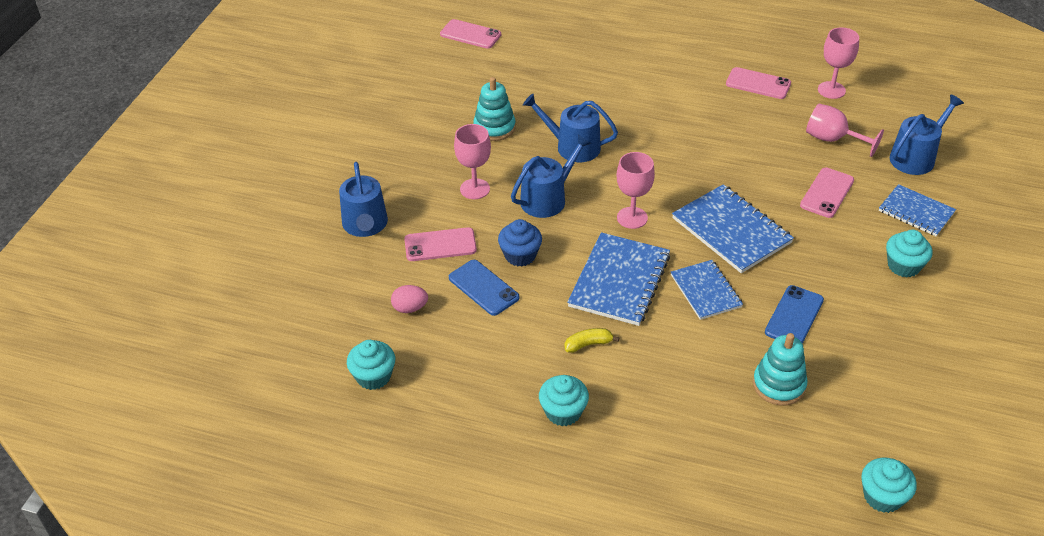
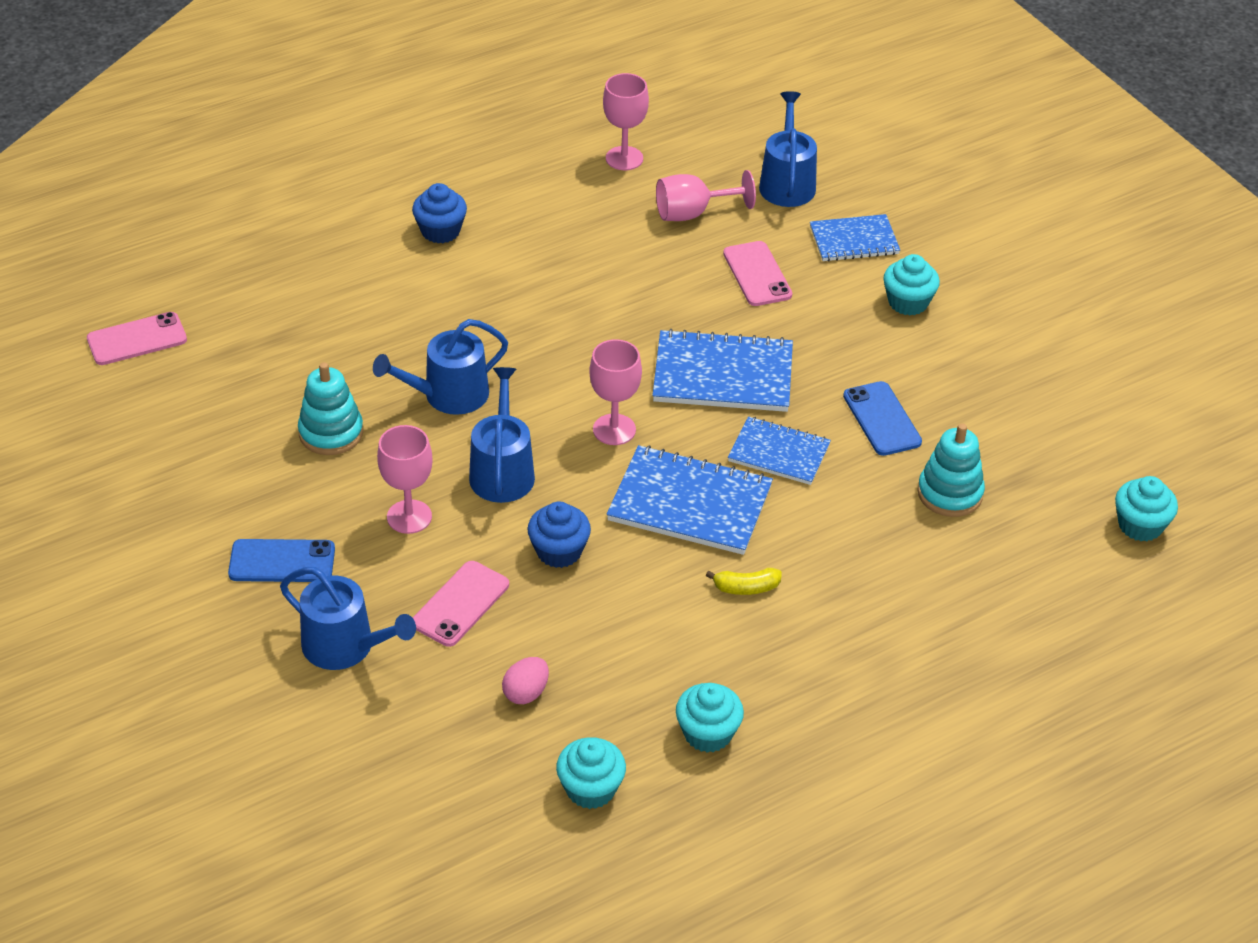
camera: 50 degrees left, 0 degrees up
blue phone [449,260,520,316] -> blue phone moved to [228,539,335,582]
turquoise cupcake [539,375,589,426] -> turquoise cupcake moved to [676,683,744,753]
yellow banana [564,328,619,353] -> yellow banana turned 120 degrees counterclockwise [706,568,782,595]
blue notebook [567,232,670,326] -> blue notebook turned 45 degrees counterclockwise [607,445,773,555]
pink phone [726,67,791,99] -> none
none -> blue cupcake [412,183,467,243]

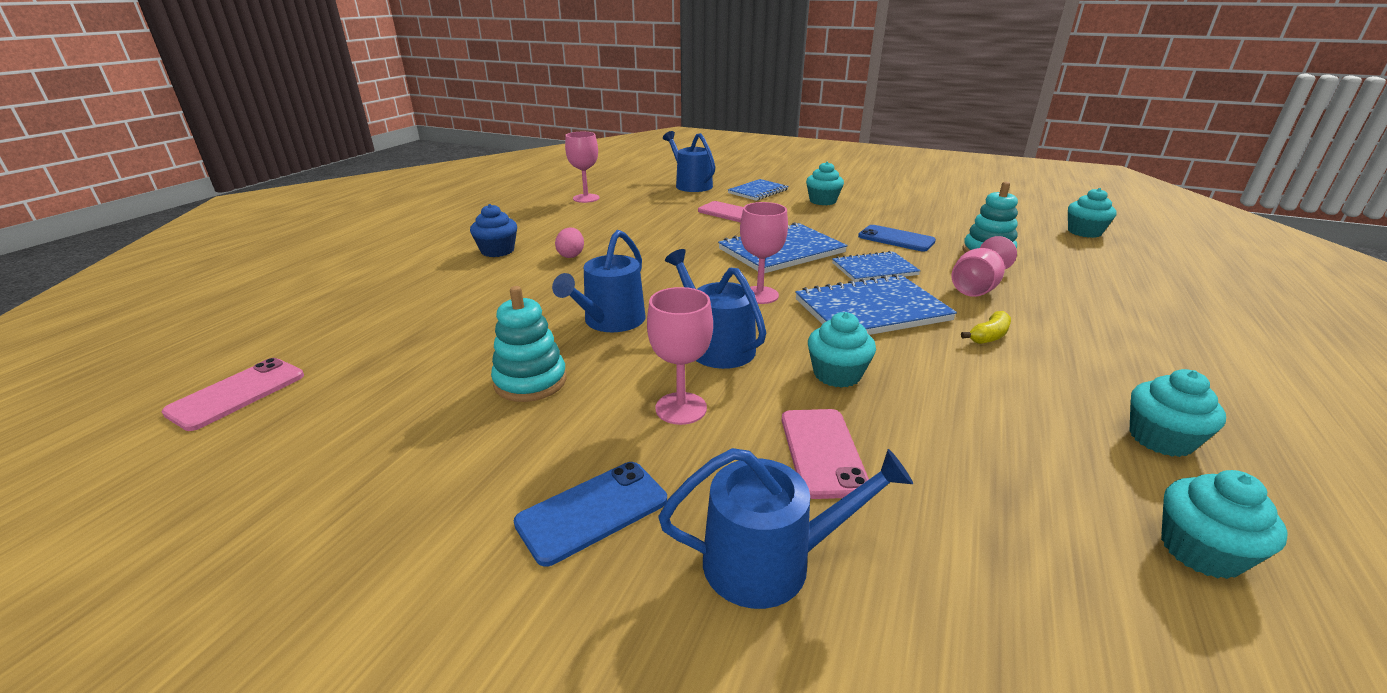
camera: 35 degrees left, 15 degrees down
pink egg [502,657,549,704] -> pink egg moved to [555,227,584,258]
blue cupcake [527,501,591,568] -> turquoise cupcake [808,312,876,388]
pink goblet [656,170,756,221] -> pink goblet moved to [952,236,1017,297]

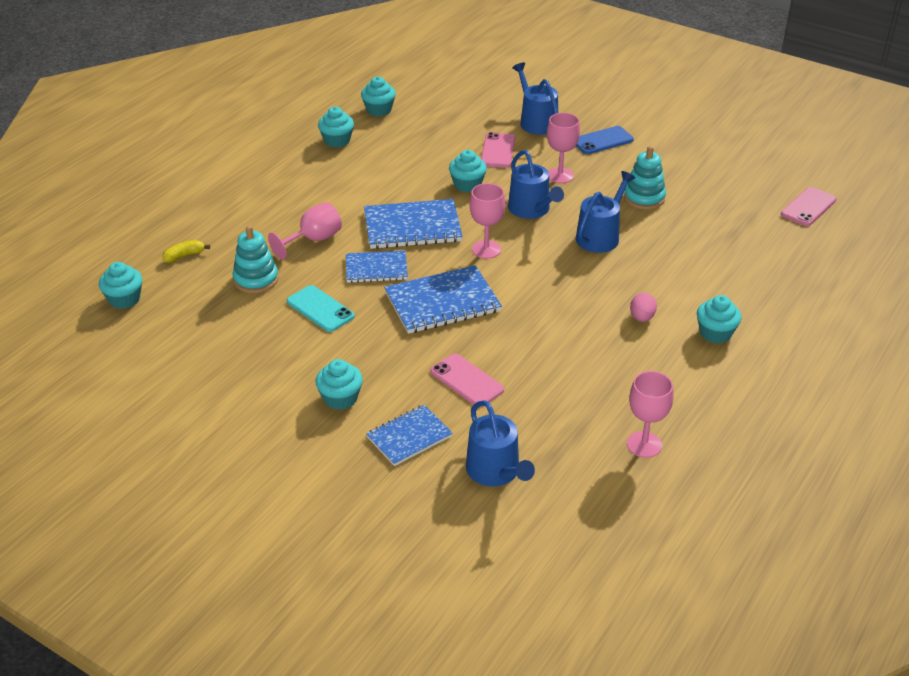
camera: 170 degrees left, 10 degrees up
blue cupcake [470,204,517,257] -> turquoise cupcake [697,295,742,343]
blue watering can [659,448,913,609] -> blue watering can turned 60 degrees clockwise [512,62,558,135]
blue phone [858,225,936,252] -> turquoise phone [287,285,355,332]
yellow banana [961,311,1011,344] -> yellow banana moved to [162,240,210,263]

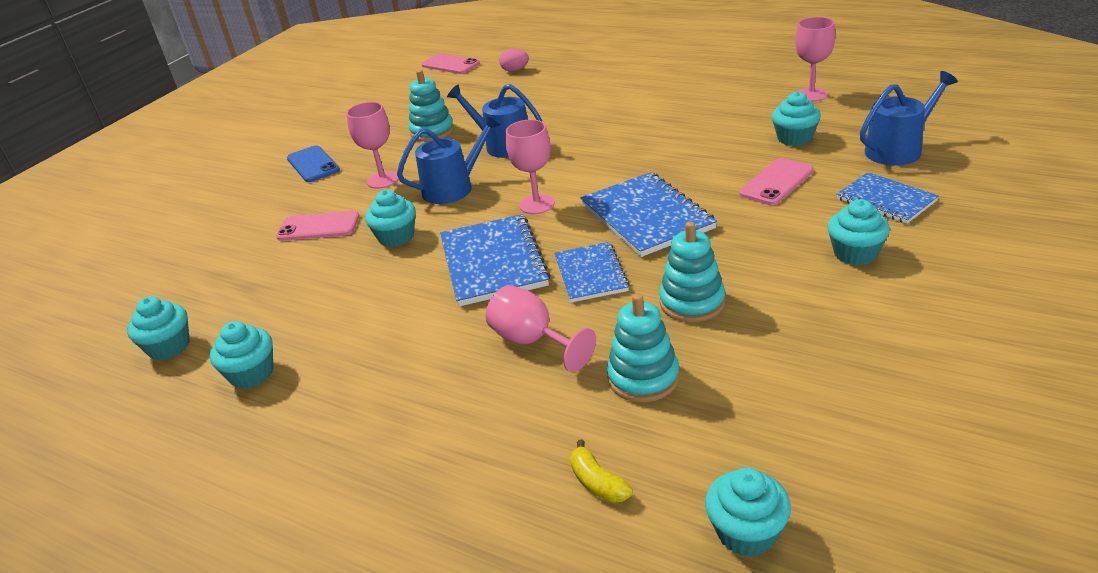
camera: 90 degrees left, 5 degrees down
turquoise phone [287,285,355,332] -> turquoise stacking toy [659,222,725,322]
blue watering can [512,62,558,135] -> none
pink egg [630,293,657,322] -> pink egg moved to [499,48,529,72]
turquoise cupcake [697,295,742,343] -> turquoise cupcake moved to [772,91,821,146]

